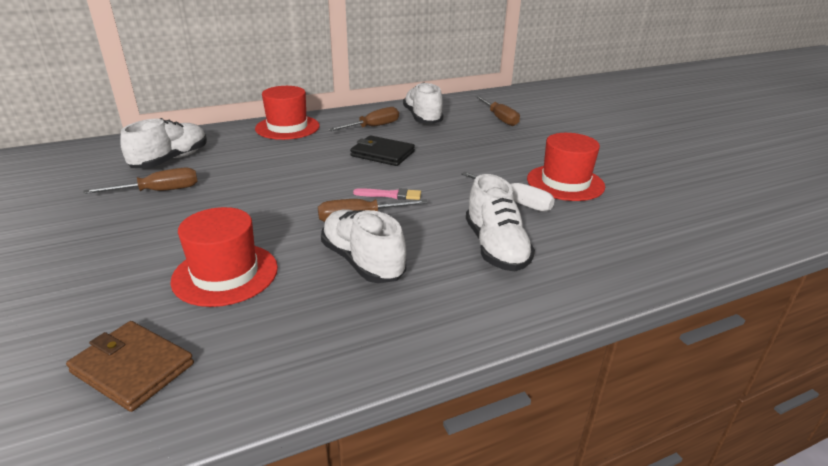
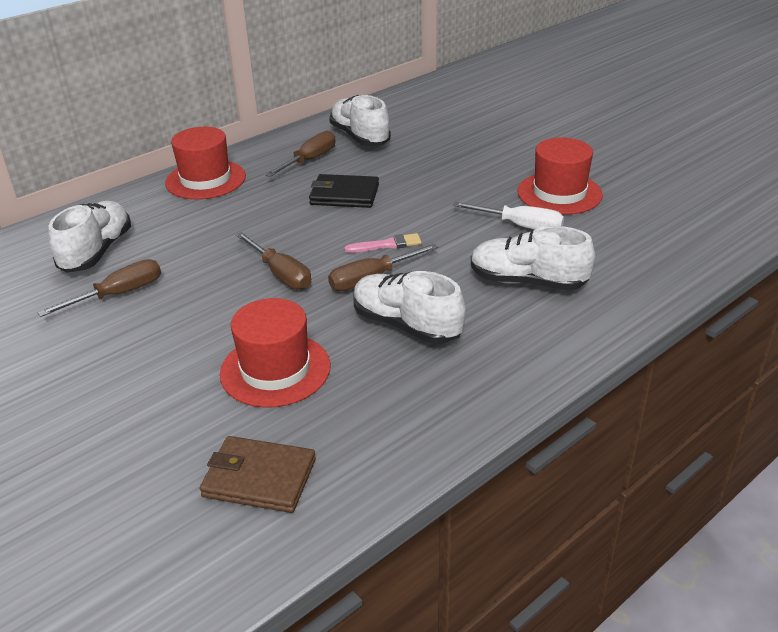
camera: 15 degrees left, 5 degrees up
white shoe [466,174,535,271] -> white shoe turned 135 degrees clockwise [471,226,595,290]
brown screwdriver [476,96,520,126] -> brown screwdriver moved to [236,232,311,290]

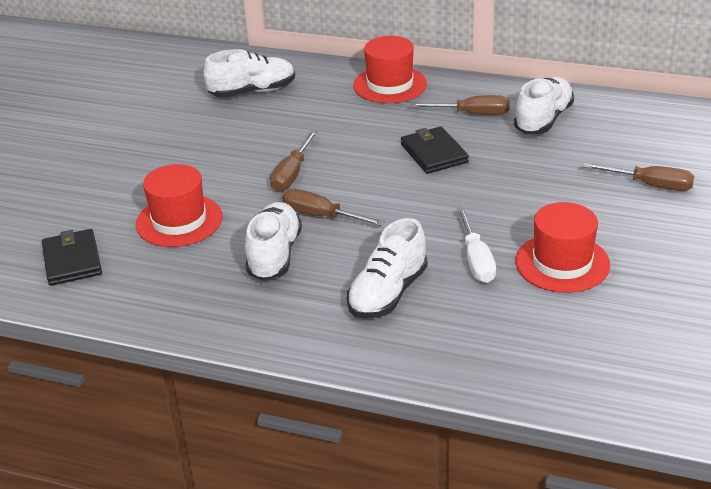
camera: 60 degrees right, 0 degrees up
brown screwdriver [37,259,161,317] -> brown screwdriver moved to [583,163,694,191]
brown wallet [200,436,316,513] -> black wallet [42,229,102,286]
pink brush [344,233,422,253] -> none
white shoe [471,226,595,290] -> white shoe turned 135 degrees counterclockwise [347,218,428,319]

